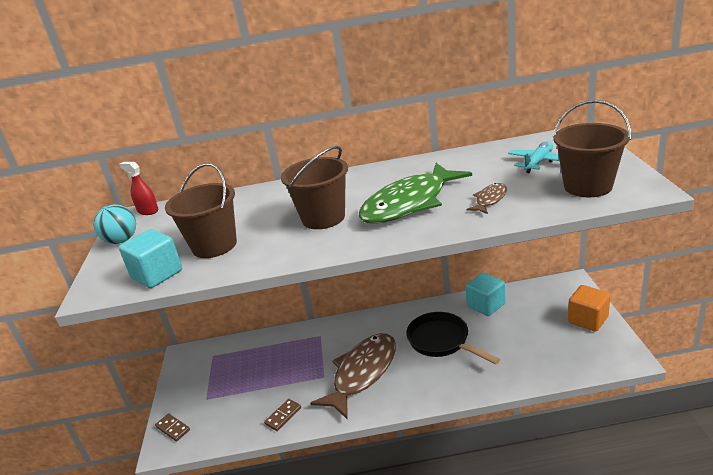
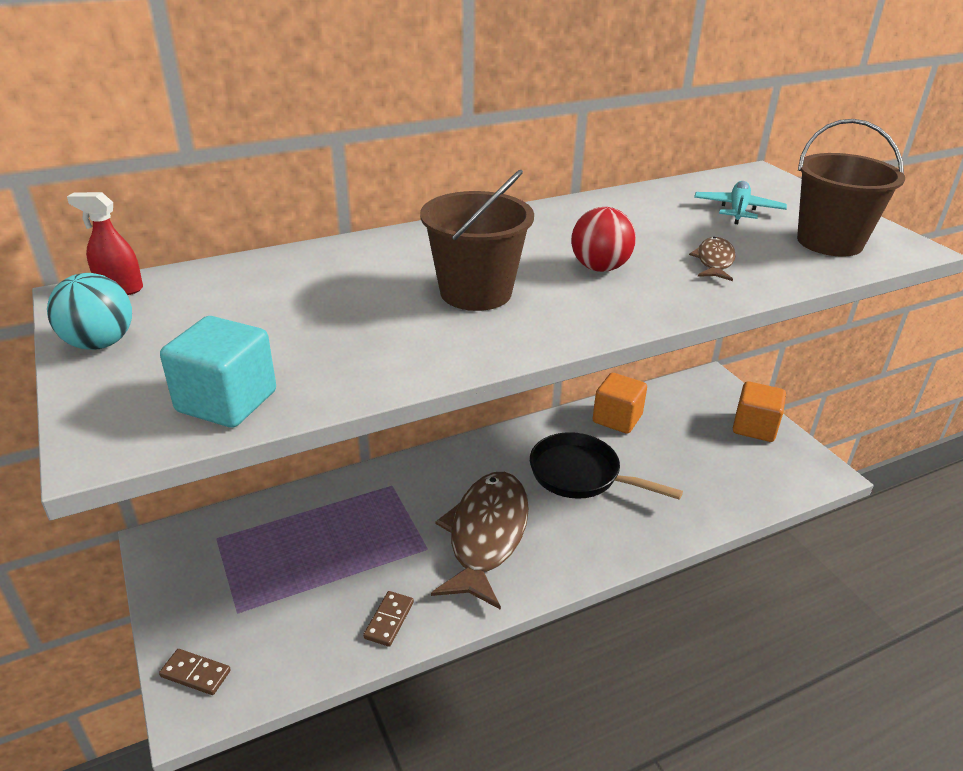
camera: 25 degrees left, 5 degrees up
brown bucket [165,163,237,258] -> none
green fish [359,163,472,224] -> red ball [571,207,636,272]
turquoise cube [466,273,505,316] -> orange cube [593,373,647,434]

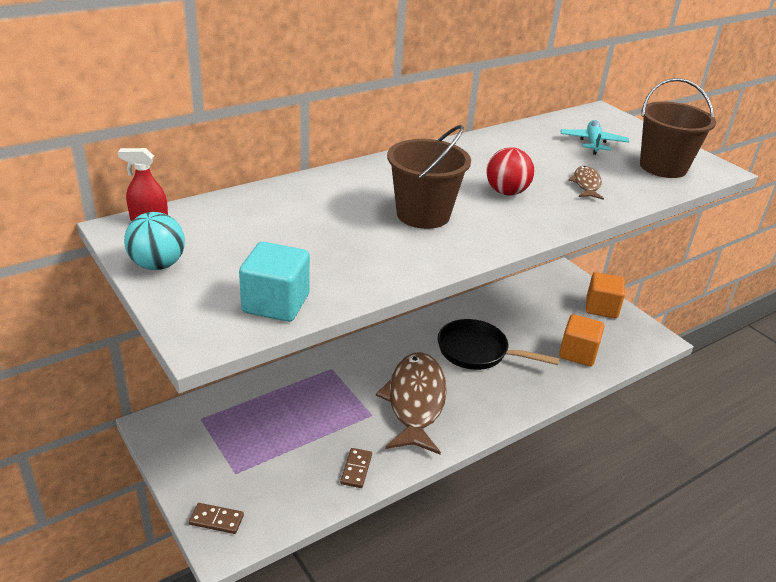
camera: 10 degrees left, 0 degrees up
orange cube [593,373,647,434] -> orange cube moved to [559,314,605,366]

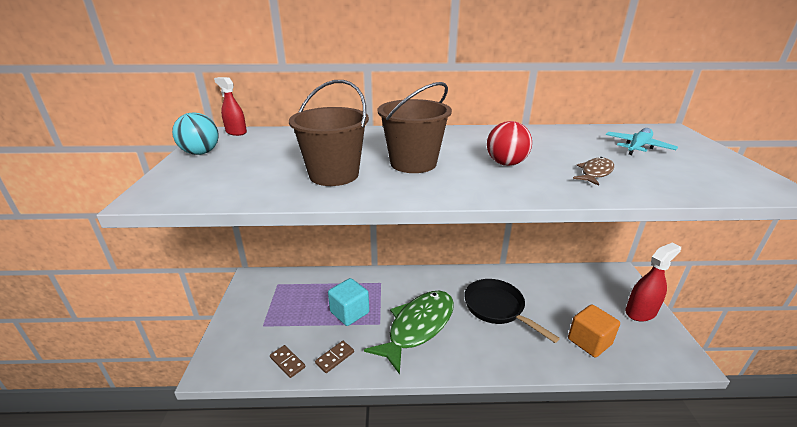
camera: 35 degrees right, 5 degrees down
brown domino [189,503,244,534] -> brown domino moved to [270,345,305,378]
turquoise cube [239,242,310,322] -> turquoise cube moved to [328,278,369,326]
brown fish [376,352,447,454] -> green fish [364,290,454,374]
orange cube [586,272,625,318] -> red spray bottle [626,242,681,322]
brown bucket [640,78,716,178] -> brown bucket moved to [289,80,369,186]

